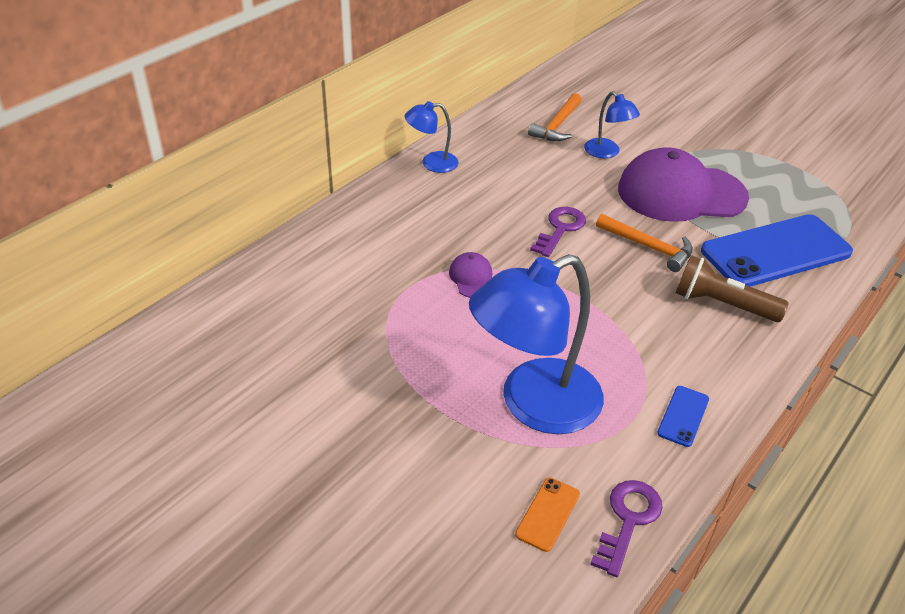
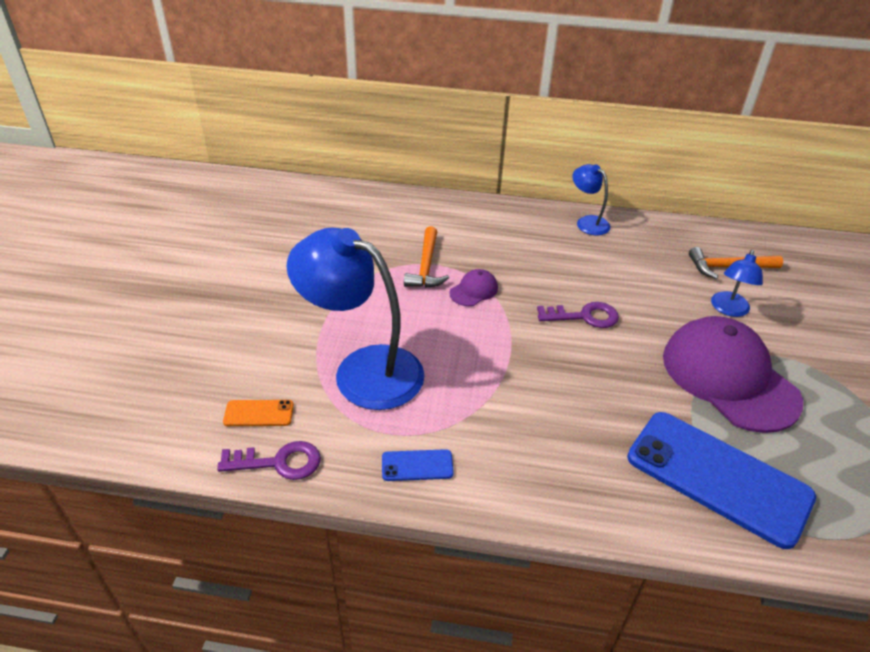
camera: 60 degrees right, 0 degrees up
orange hammer [596,214,693,272] -> orange hammer moved to [404,226,449,288]
brown flashlight [676,255,789,322] -> none

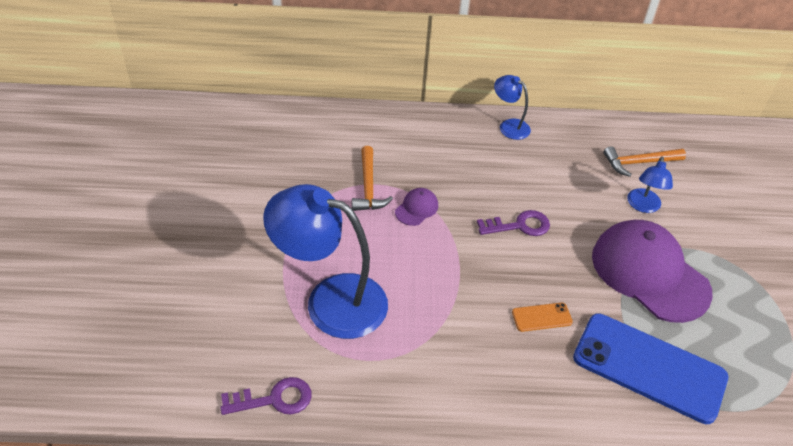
camera: 10 degrees left, 5 degrees up
orange phone [223,400,294,426] -> orange phone moved to [512,302,573,332]
blue phone [382,449,454,481] -> none

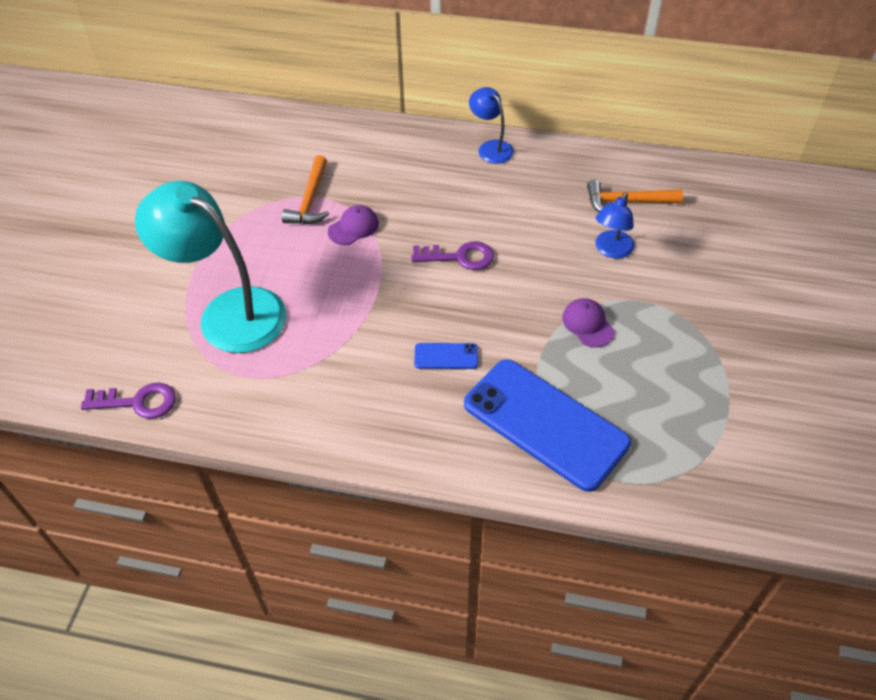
camera: 15 degrees right, 5 degrees up
blue lamp [263,184,388,339] -> turquoise lamp [135,181,286,353]
orange phone [512,302,573,332] -> blue phone [414,343,478,369]
purple cap [592,220,713,323] -> purple cap [562,298,615,347], size x0.42

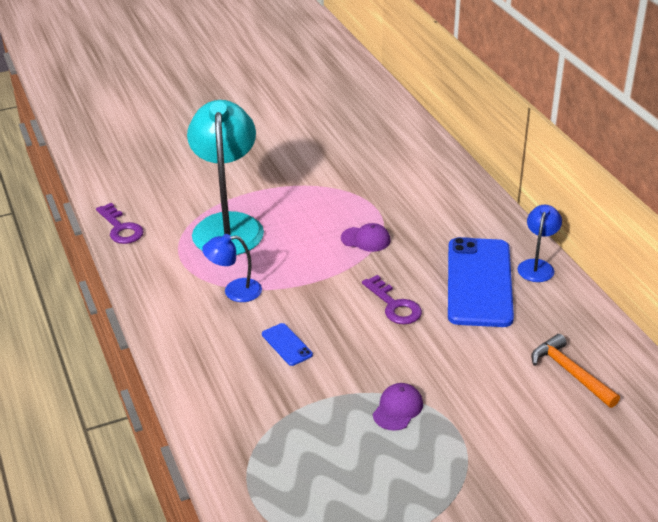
camera: 55 degrees right, 15 degrees down
orange hammer [282,155,329,224] -> none
blue phone [464,359,631,492] -> blue phone moved to [448,237,514,327]
blue lamp [596,192,635,259] -> blue lamp moved to [202,234,262,302]

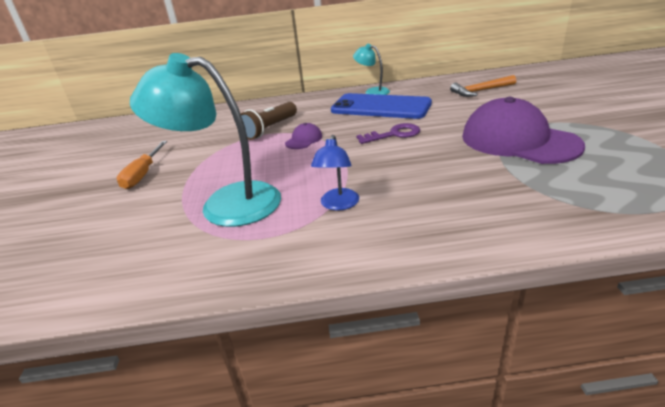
camera: 70 degrees left, 5 degrees down
purple key [96,203,144,244] -> none
blue phone [262,323,313,366] -> none
purple cap [373,383,423,431] -> purple cap [462,97,585,164], size x2.40
blue lamp [517,205,562,282] -> turquoise lamp [353,44,390,95]
none -> orange screwdriver [117,141,167,189]
none -> brown flashlight [241,102,297,140]

